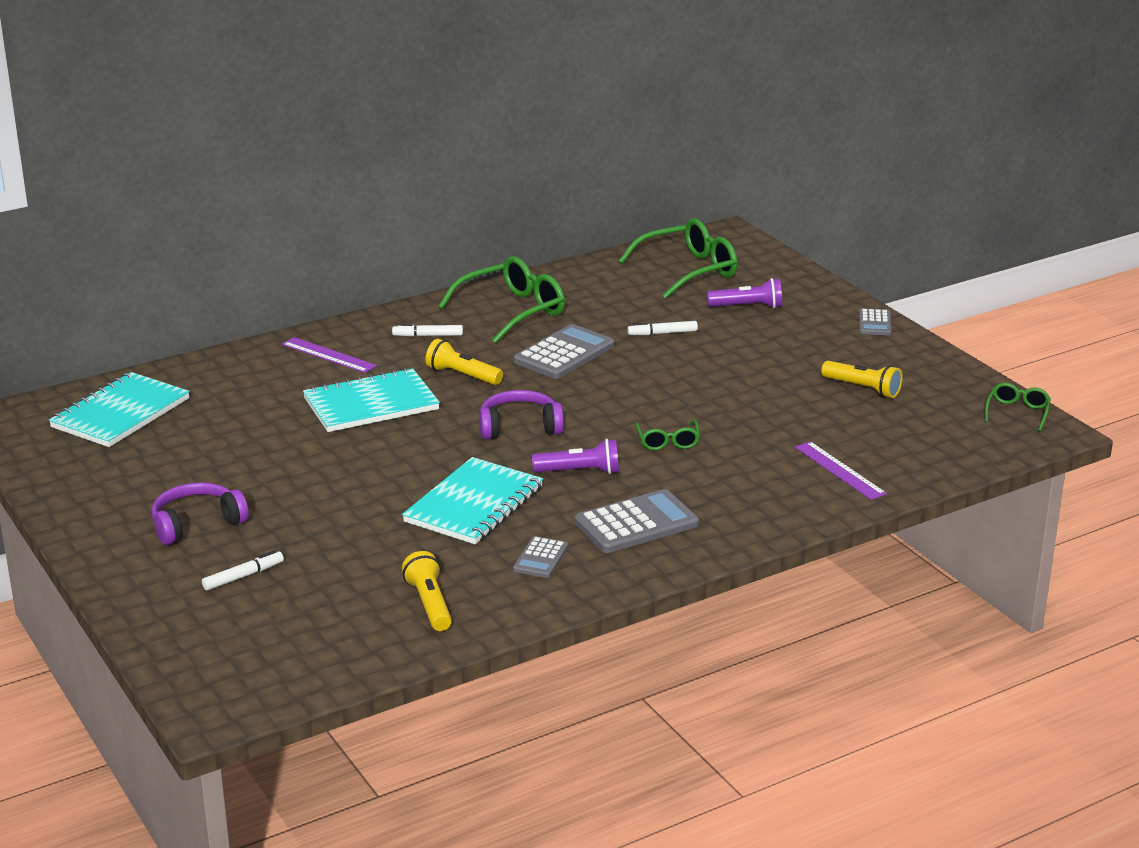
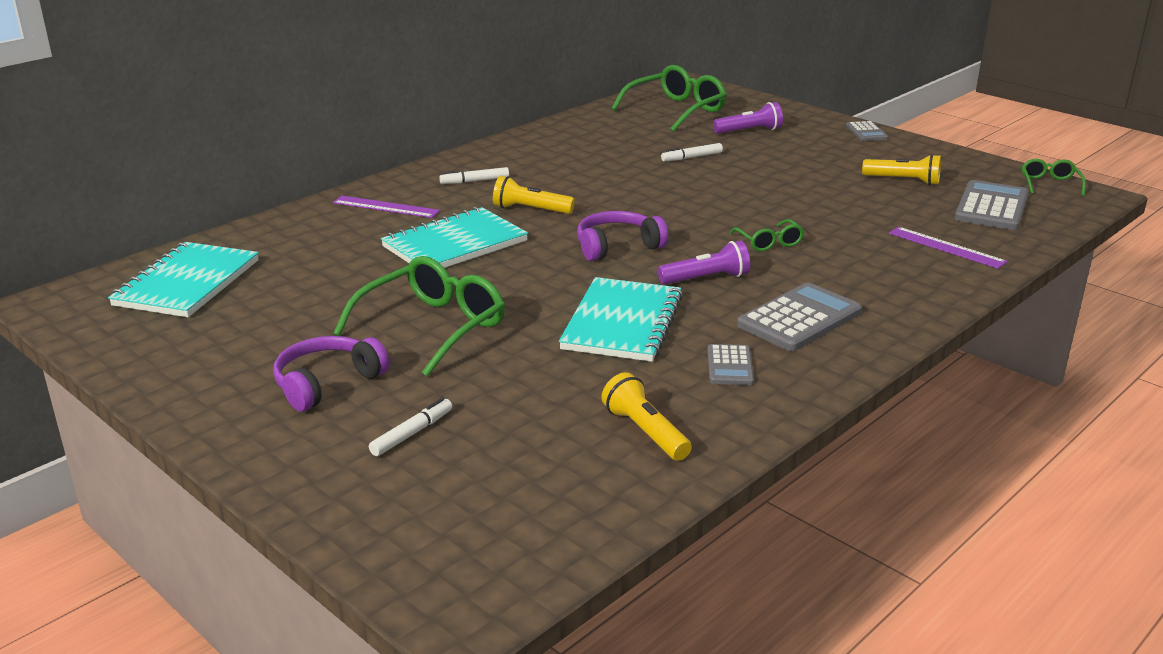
camera: 15 degrees left, 0 degrees up
green glasses [438,256,565,343] -> green glasses moved to [333,256,505,377]
grey calculator [514,324,614,379] -> grey calculator moved to [955,180,1028,230]

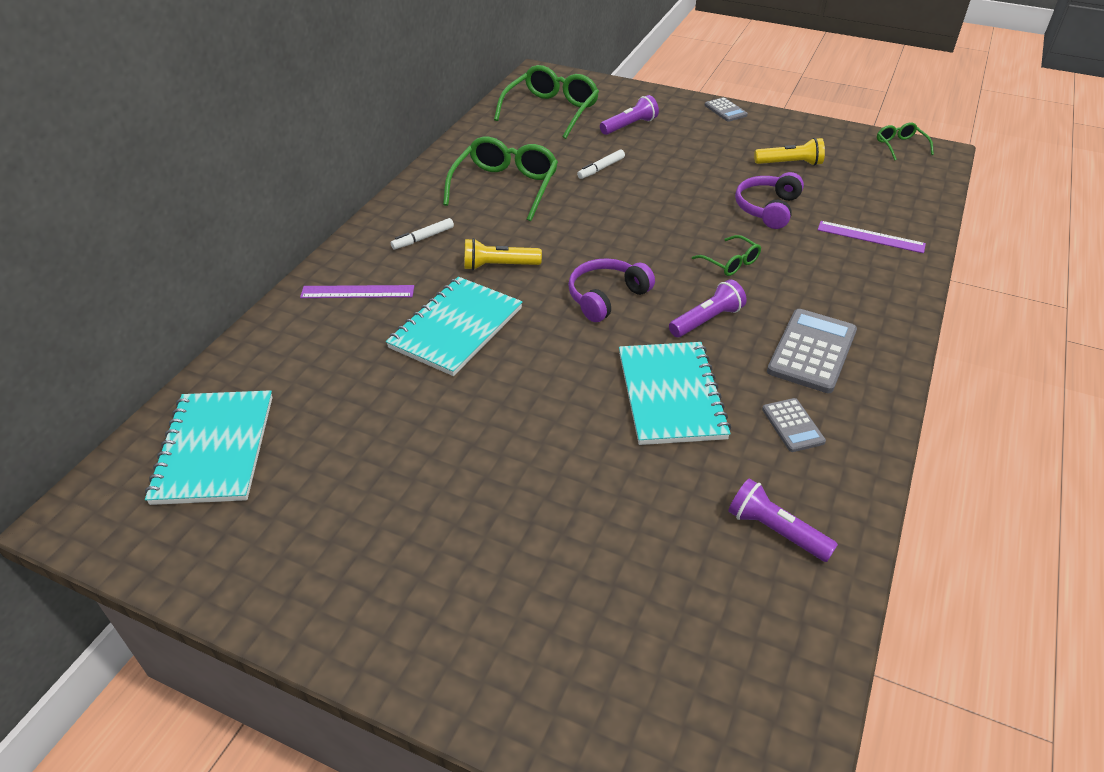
camera: 20 degrees left, 15 degrees up
purple headphones [273,336,389,411] -> purple headphones moved to [735,172,804,229]
green glasses [333,256,505,377] -> green glasses moved to [443,136,558,221]
white marker [369,398,452,456] -> none
yellow flashlight [602,372,692,461] -> purple flashlight [728,478,838,562]
grey calculator [955,180,1028,230] -> none

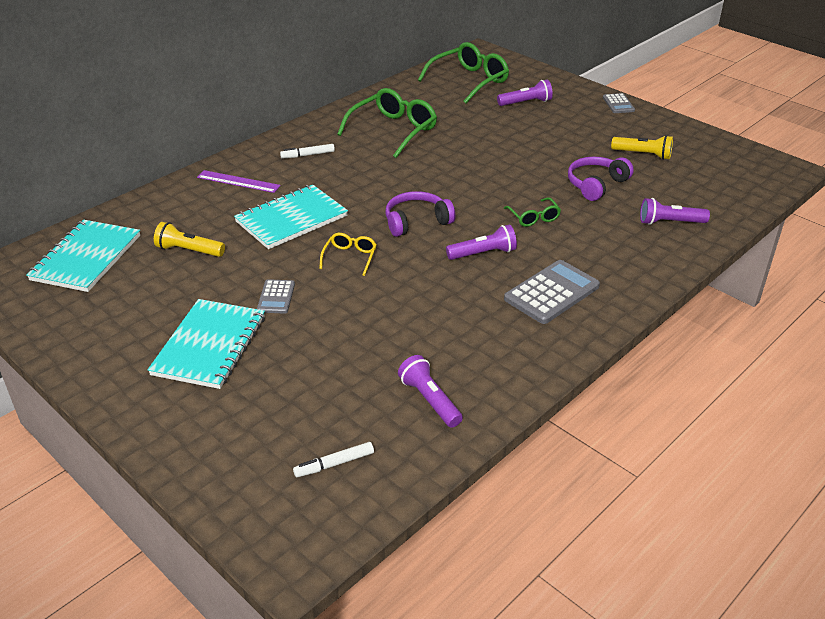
camera: 20 degrees right, 5 degrees down
yellow flashlight [464,238,542,270] -> yellow flashlight moved to [154,222,225,257]
white marker [577,150,625,179] -> white marker moved to [293,442,374,477]
turquoise notebook [619,342,731,445] -> turquoise notebook moved to [148,299,265,389]
grey calculator [762,398,826,452] -> grey calculator moved to [257,279,295,314]
purple ruler [818,221,926,253] -> purple flashlight [640,198,710,225]
green glasses [877,122,934,161] -> none
none -> yellow glasses [319,233,377,276]

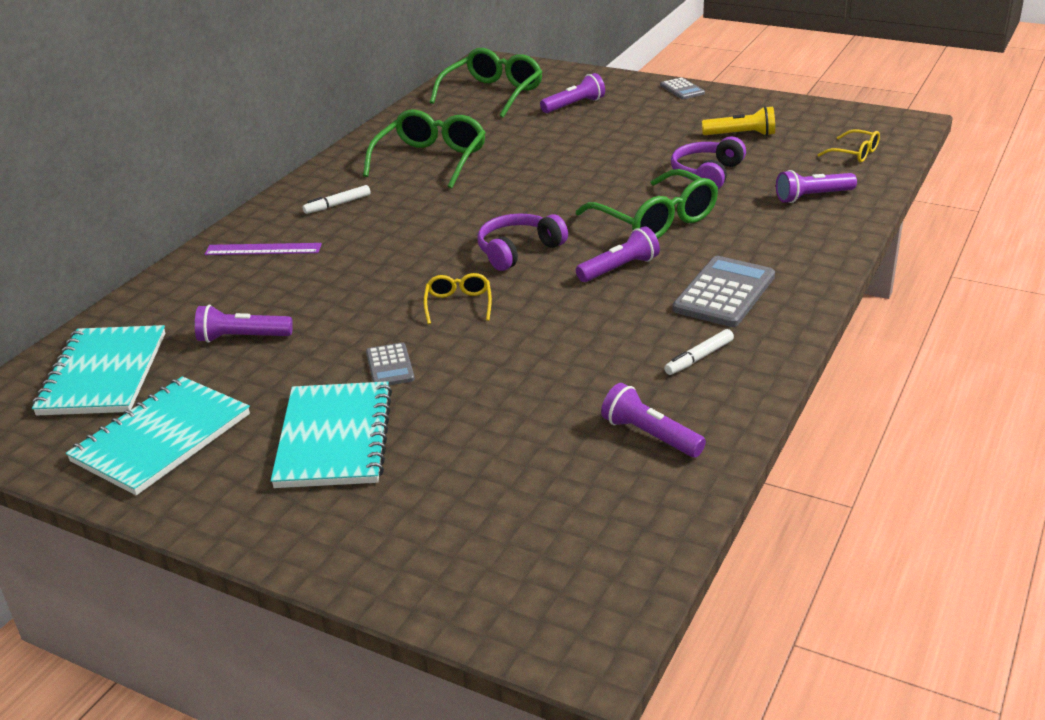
camera: 15 degrees left, 5 degrees down
yellow flashlight [154,222,225,257] -> purple flashlight [195,305,293,343]
turquoise notebook [234,185,348,249] -> turquoise notebook moved to [66,376,250,495]
white marker [293,442,374,477] -> white marker moved to [664,329,734,375]
green glasses [504,197,561,227] -> green glasses [576,169,718,239], size x1.97
none -> yellow glasses [818,129,880,162]

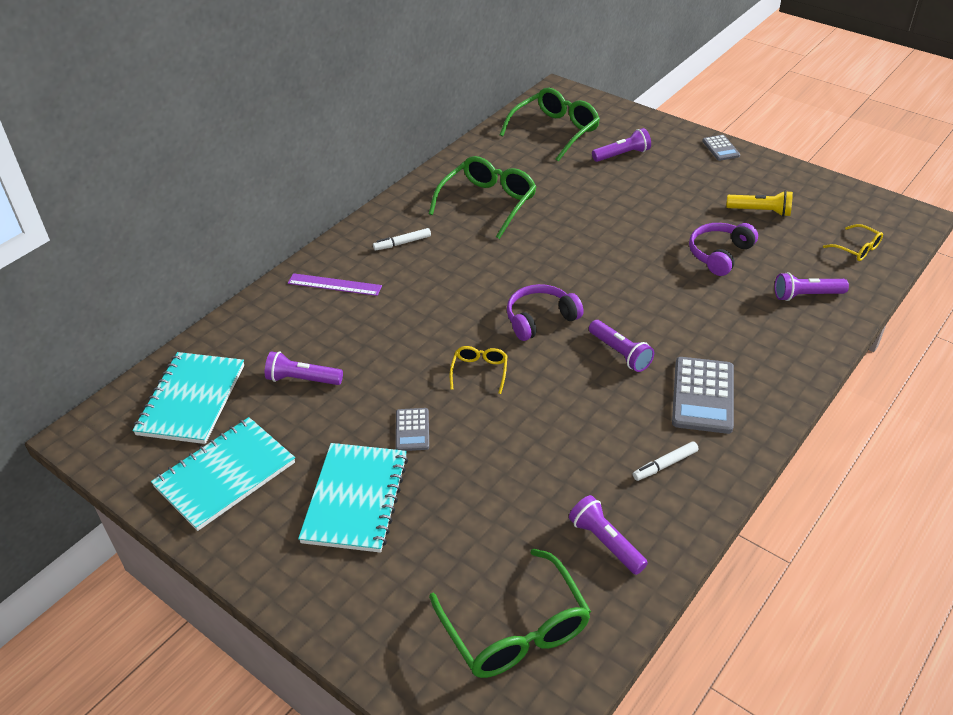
camera: 10 degrees right, 10 degrees up
green glasses [576,169,718,239] -> green glasses moved to [429,548,591,678]
purple flashlight [576,226,660,282] -> purple flashlight turned 75 degrees clockwise [589,320,654,372]
grey calculator [672,256,775,327] -> grey calculator turned 150 degrees clockwise [672,357,734,434]

